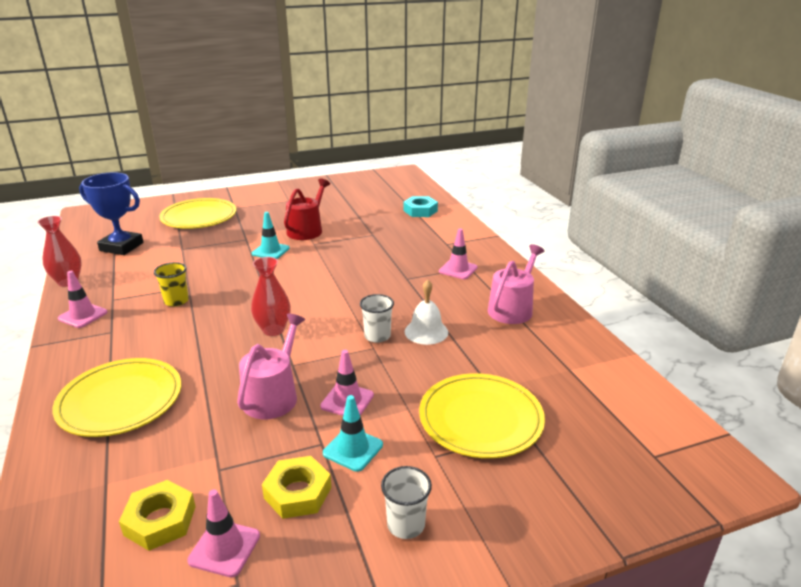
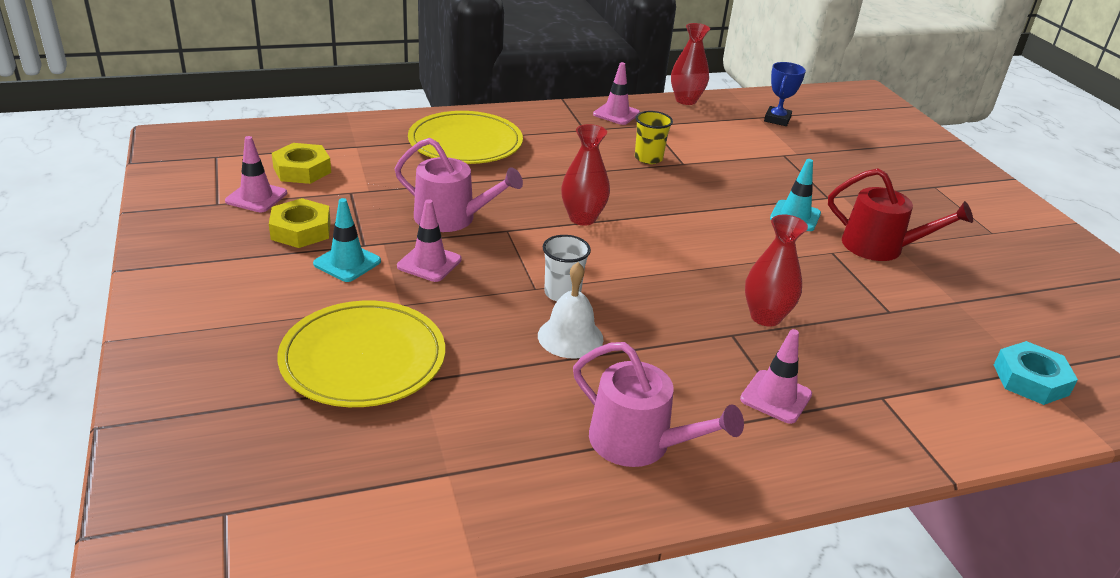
camera: 90 degrees right, 5 degrees up
blue trophy [79,172,144,255] -> blue trophy [764,62,806,126], size x0.61
yellow plate [159,198,236,229] -> none
white cup [381,466,432,539] -> none
none -> red vase [745,215,808,327]

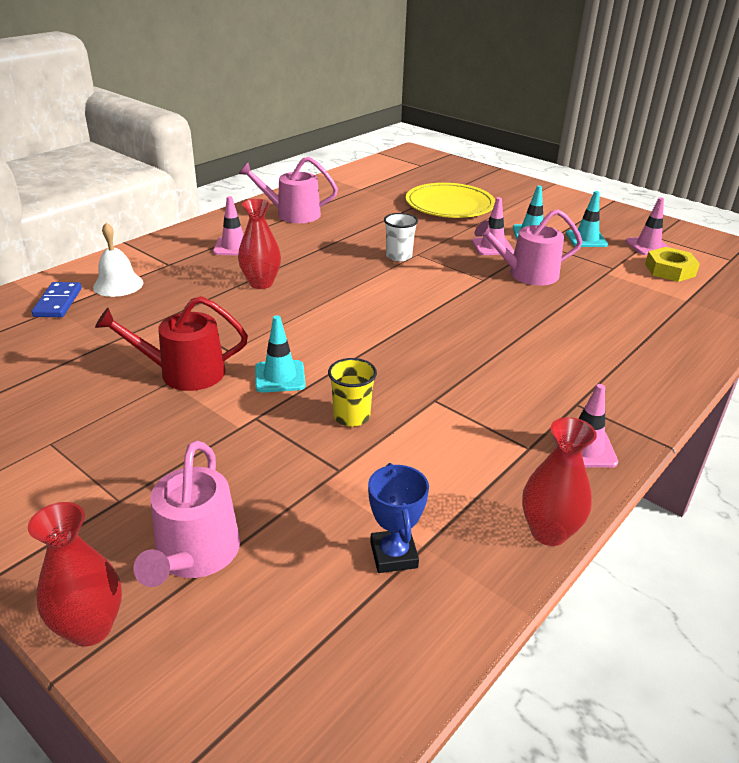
camera: 150 degrees right, 0 degrees up
yellow nut [269,198,331,248] -> turquoise traffic cone [566,191,608,247]
yellow plate [408,111,523,164] -> none
white bell [538,262,603,359] -> white bell moved to [93,222,143,297]
red vase [561,124,610,226] -> red vase moved to [28,502,122,647]
yellow cup [635,111,673,164] -> yellow cup moved to [328,358,377,426]
turquoise nut [994,341,1078,405] -> blue domino [32,282,82,317]
none -> pink watering can [134,441,240,587]

